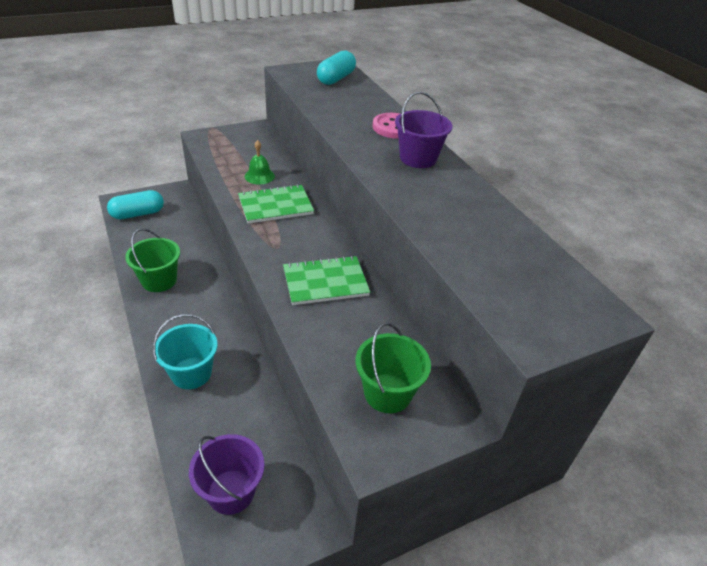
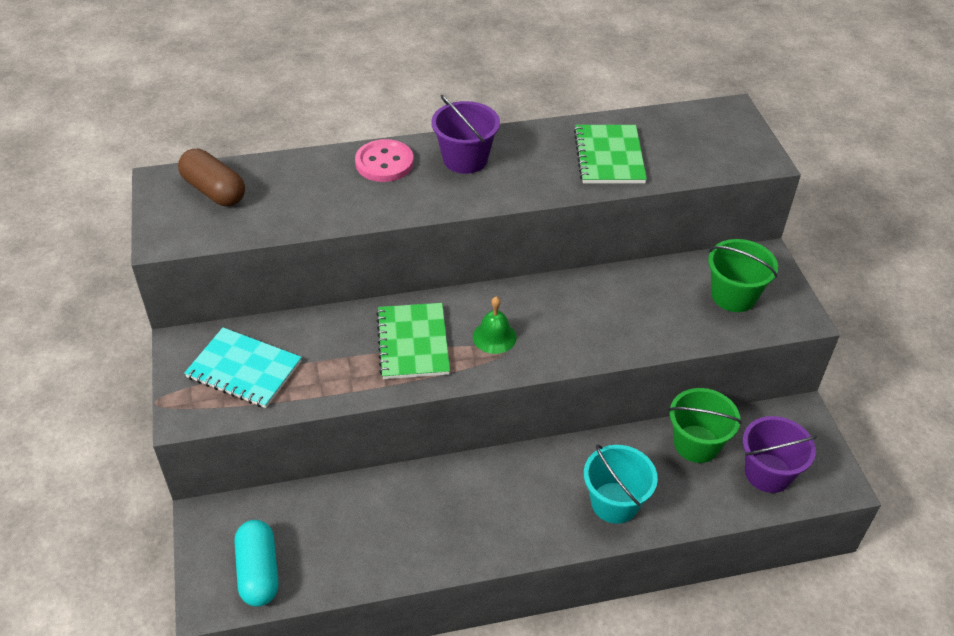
camera: 75 degrees left, 5 degrees up
green bucket [125,229,180,292] -> green bucket moved to [668,388,742,463]
green bell [245,140,275,184] -> green bell moved to [473,297,517,354]
green notebook [283,256,370,305] -> green notebook moved to [574,125,647,183]
turquoise capsule [317,50,356,85] -> brown capsule [178,149,245,206]
none -> turquoise notebook [184,328,302,408]

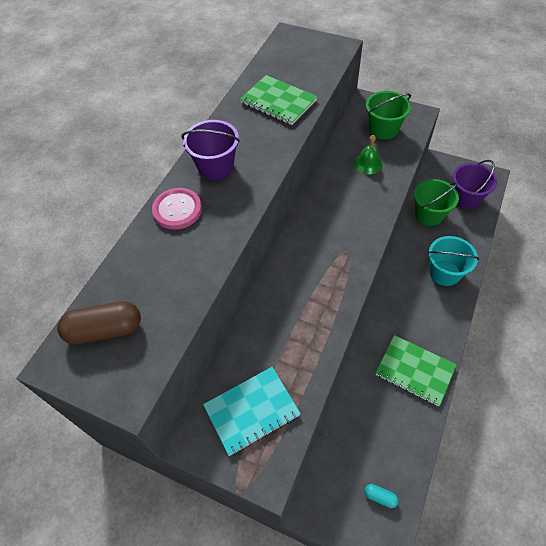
camera: 50 degrees left, 10 degrees up
turquoise capsule [235,520,279,607] -> turquoise capsule [365,484,398,508], size x0.49
green notebook [376,303,450,379] -> green notebook moved to [375,335,457,406]
green bell [473,297,517,354] -> green bell moved to [354,135,383,174]

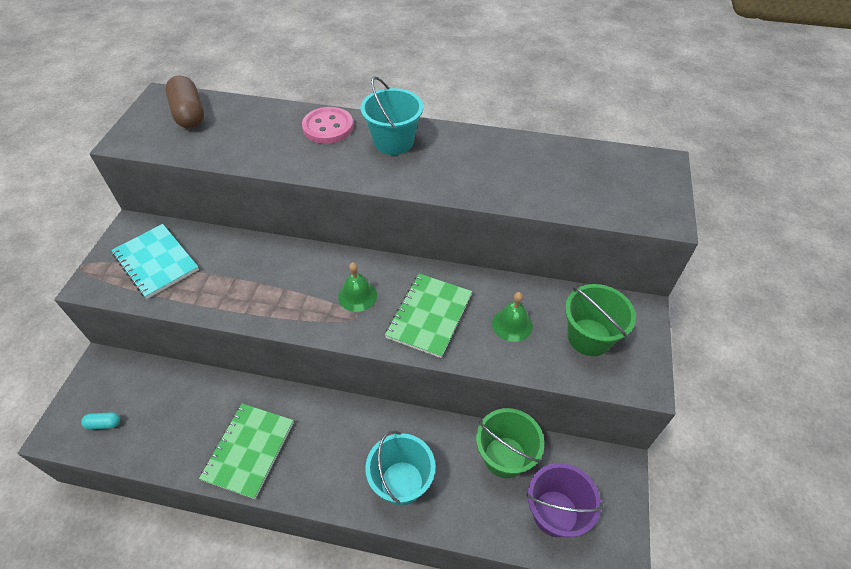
camera: 75 degrees right, 5 degrees down
purple bucket [181,120,240,180] -> turquoise bucket [360,77,423,155]
green notebook [240,75,318,125] -> green notebook moved to [385,274,472,358]
turquoise capsule [365,484,398,508] -> turquoise capsule turned 75 degrees clockwise [81,412,120,429]
none -> green bell [338,262,377,312]

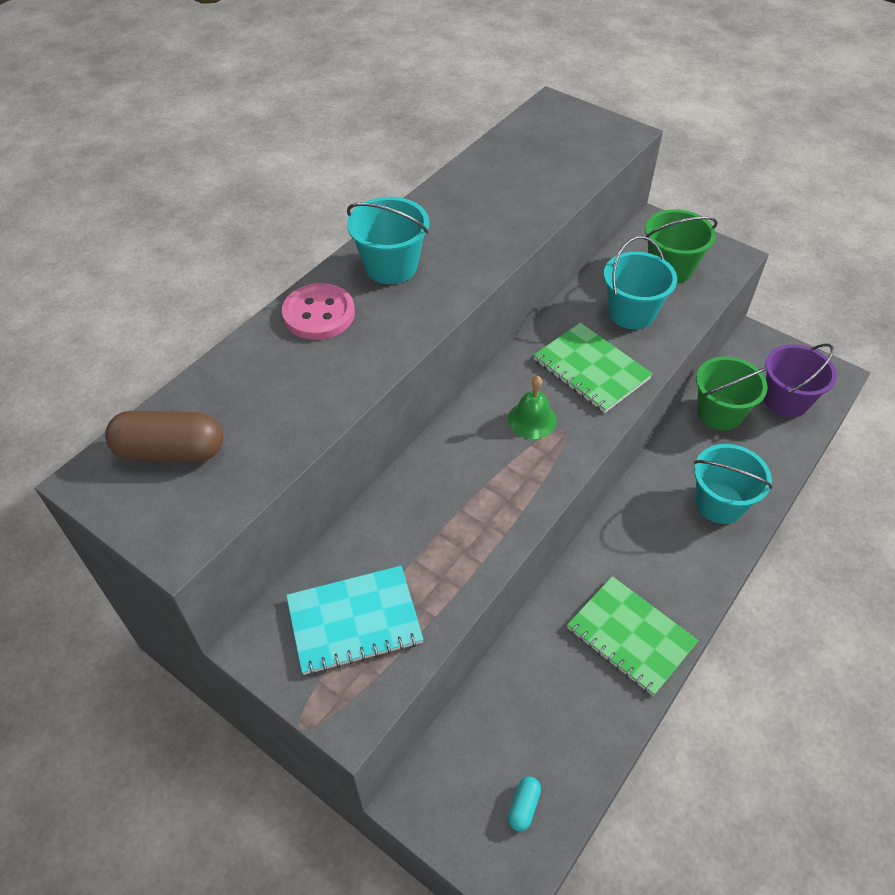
camera: 65 degrees left, 0 degrees up
green bell [492,292,533,342] -> turquoise bucket [604,236,677,329]

